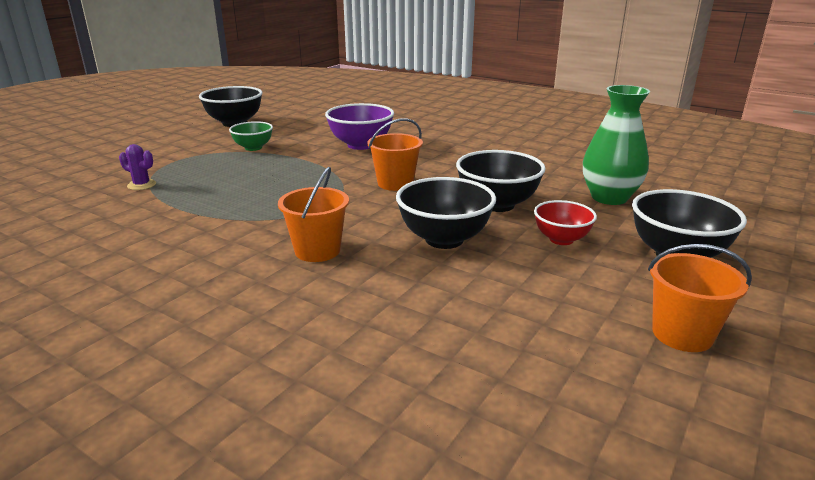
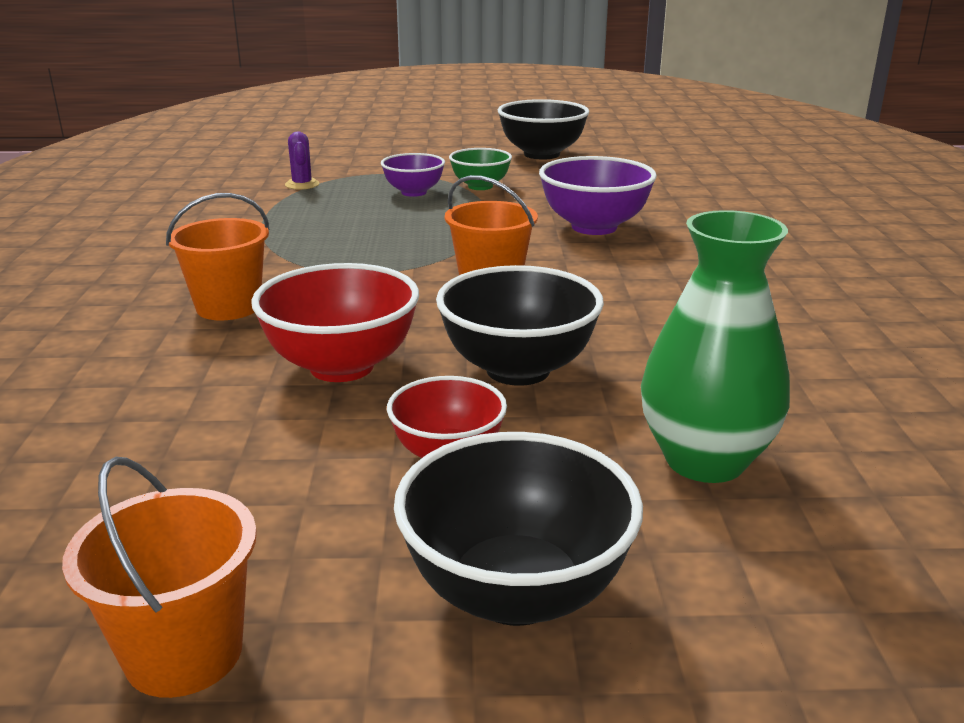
camera: 55 degrees right, 0 degrees up
black bowl [396,177,496,249] -> red bowl [251,263,419,382]
none -> purple bowl [381,153,445,197]

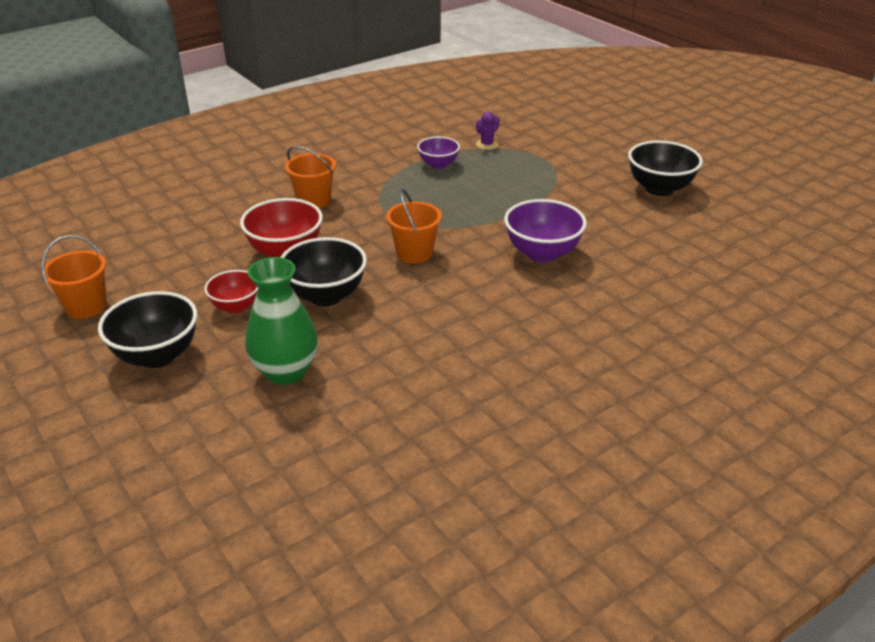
camera: 55 degrees right, 10 degrees up
purple bowl [381,153,445,197] -> purple bowl moved to [417,137,460,169]
green bowl [449,148,512,190] -> none

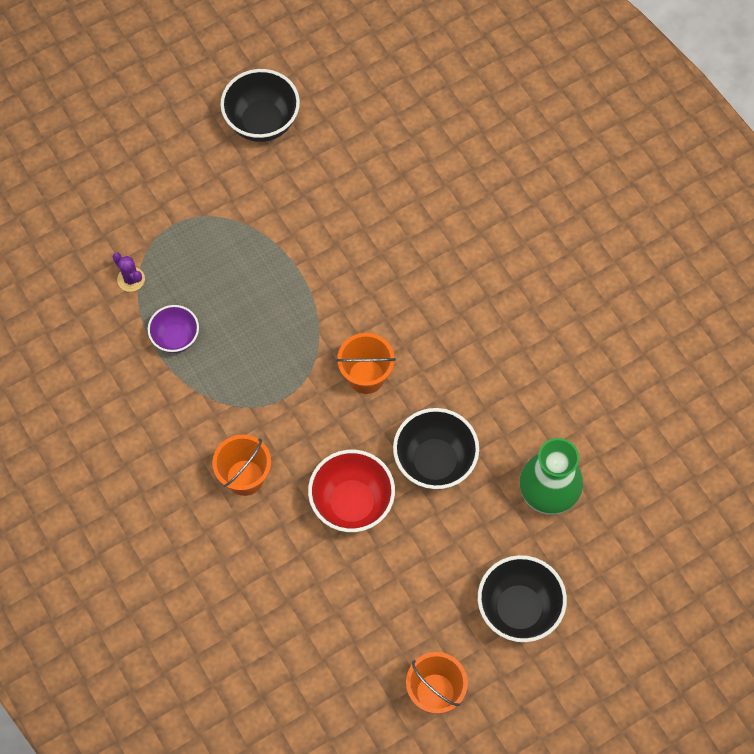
camera: 85 degrees left, 30 degrees up
red bowl [204,270,258,314] -> none
purple bowl [504,199,587,263] -> none

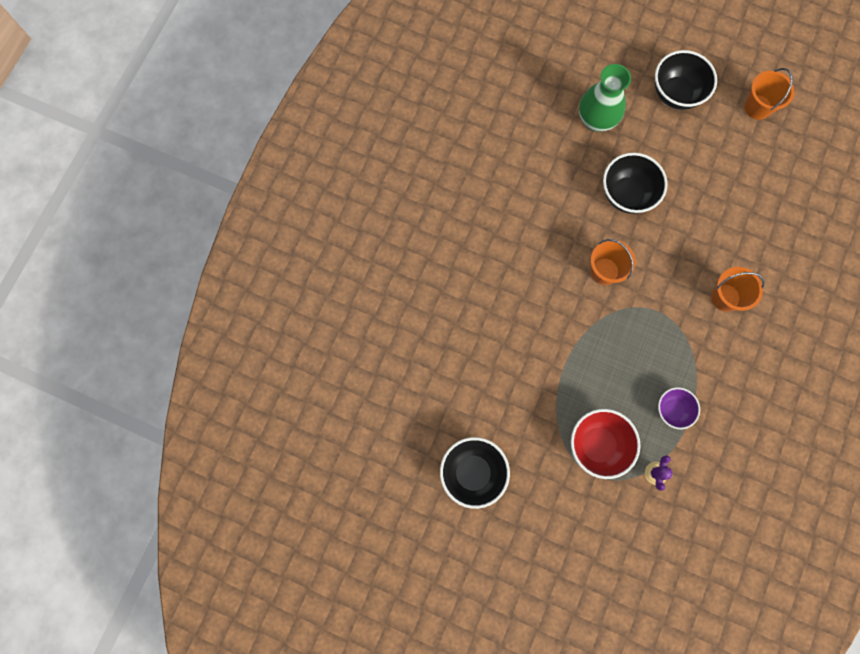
camera: 125 degrees left, 10 degrees up
red bowl [308,450,395,532] -> red bowl moved to [571,409,640,479]

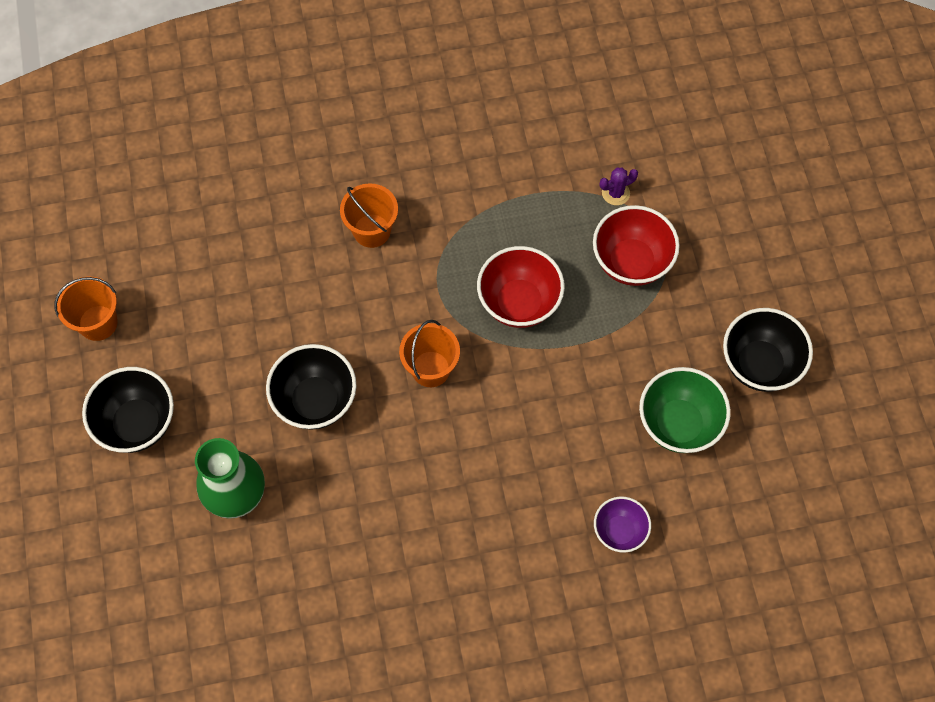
camera: 125 degrees left, 10 degrees down
purple bowl [658,387,700,429] -> purple bowl moved to [594,497,651,553]
none -> red bowl [477,246,565,328]
none -> green bowl [639,367,731,453]

